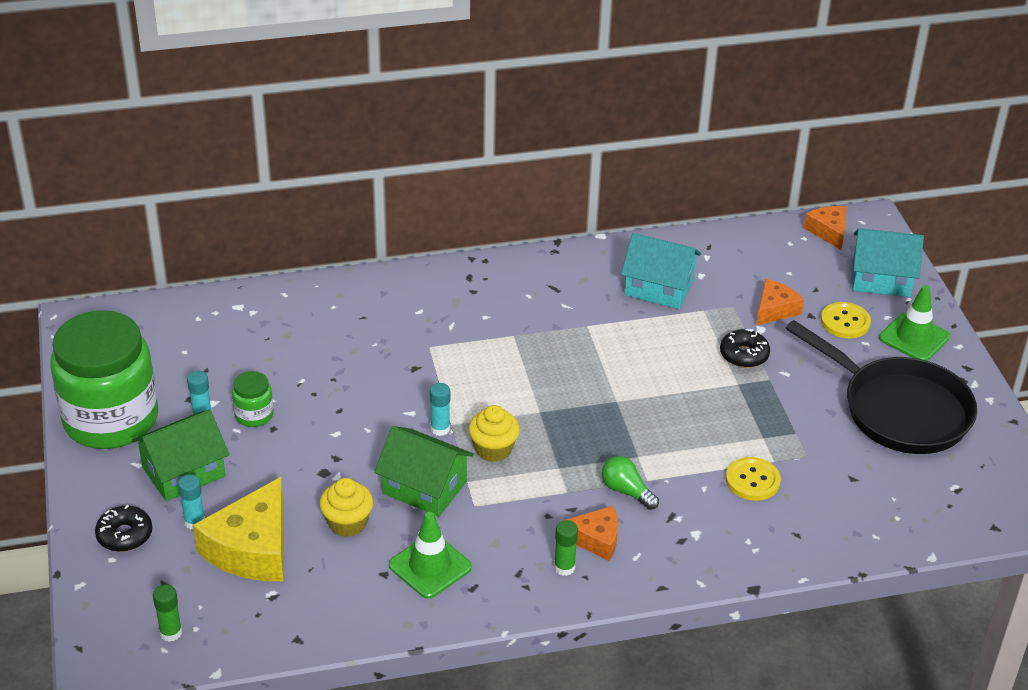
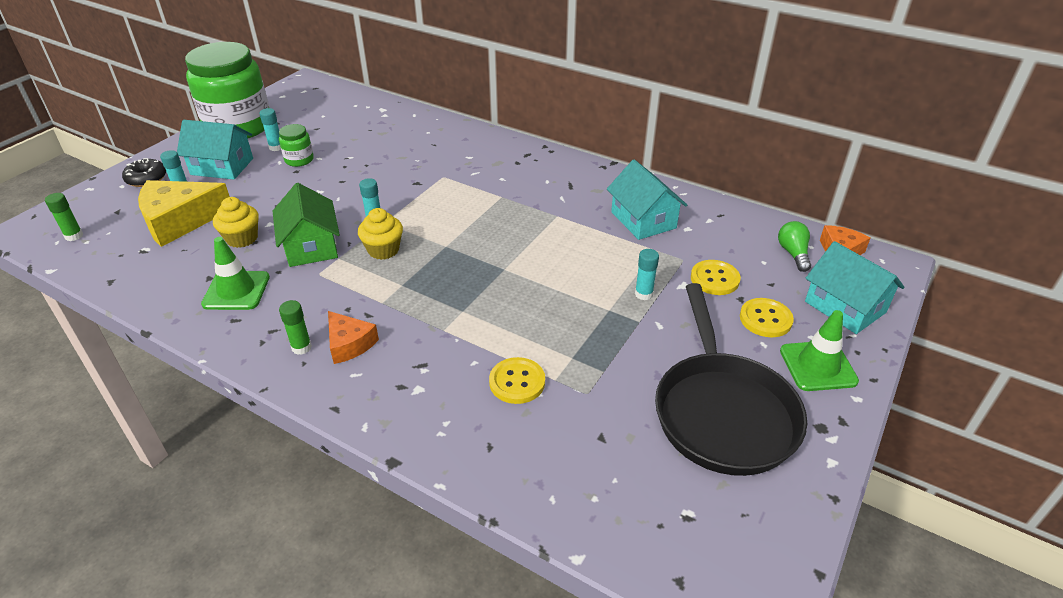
camera: 45 degrees right, 0 degrees up
green house [132,410,229,501] -> turquoise house [177,120,253,180]
green light bulb [602,456,659,510] -> green light bulb moved to [778,221,811,272]
black donut [720,329,770,368] -> turquoise glue stick [635,249,659,300]
orange cheese [756,279,804,325] -> yellow button [691,260,741,295]

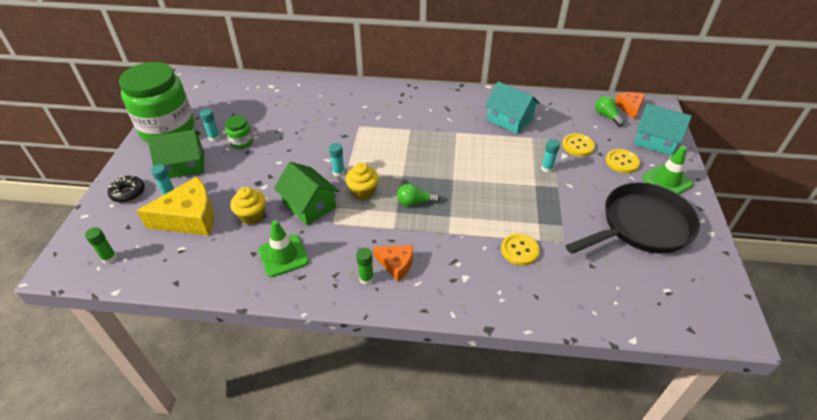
camera: 25 degrees left, 5 degrees up
yellow cheese [138,180,230,247] -> yellow cheese turned 150 degrees counterclockwise [137,177,214,236]
turquoise house [177,120,253,180] -> green house [147,130,204,178]
black pan [655,283,807,476] -> black pan turned 90 degrees counterclockwise [566,182,700,254]
none -> green light bulb [397,184,440,206]

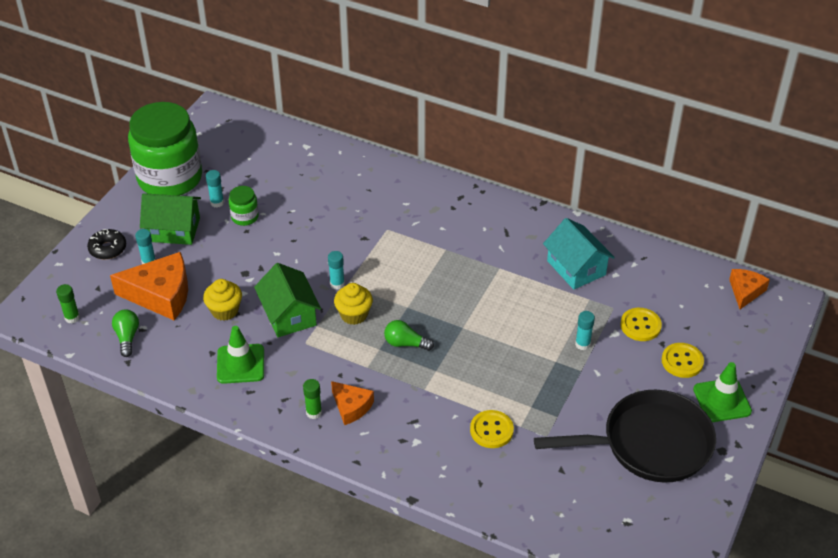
camera: 20 degrees right, 0 degrees up
yellow cheese [137,177,214,236] -> orange cheese [110,252,188,320]
green light bulb [595,96,625,126] -> green light bulb moved to [112,309,139,357]
turquoise house [634,104,692,156] -> none

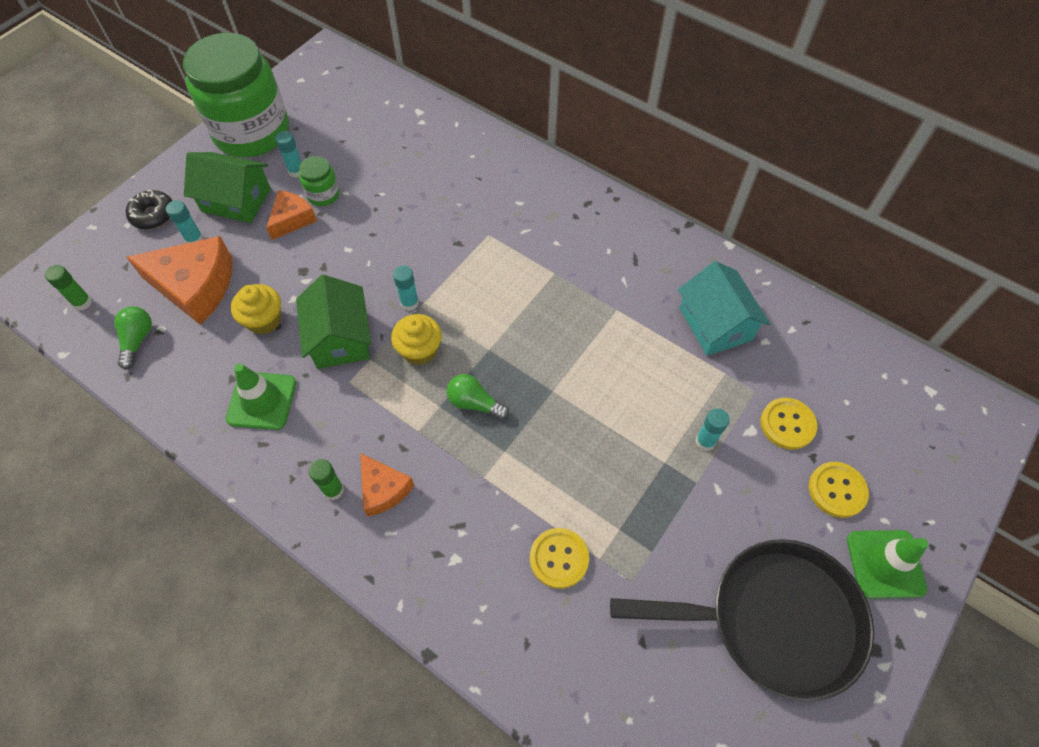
camera: 10 degrees right, 15 degrees up
orange cheese [729,269,770,309] -> orange cheese moved to [266,190,317,240]

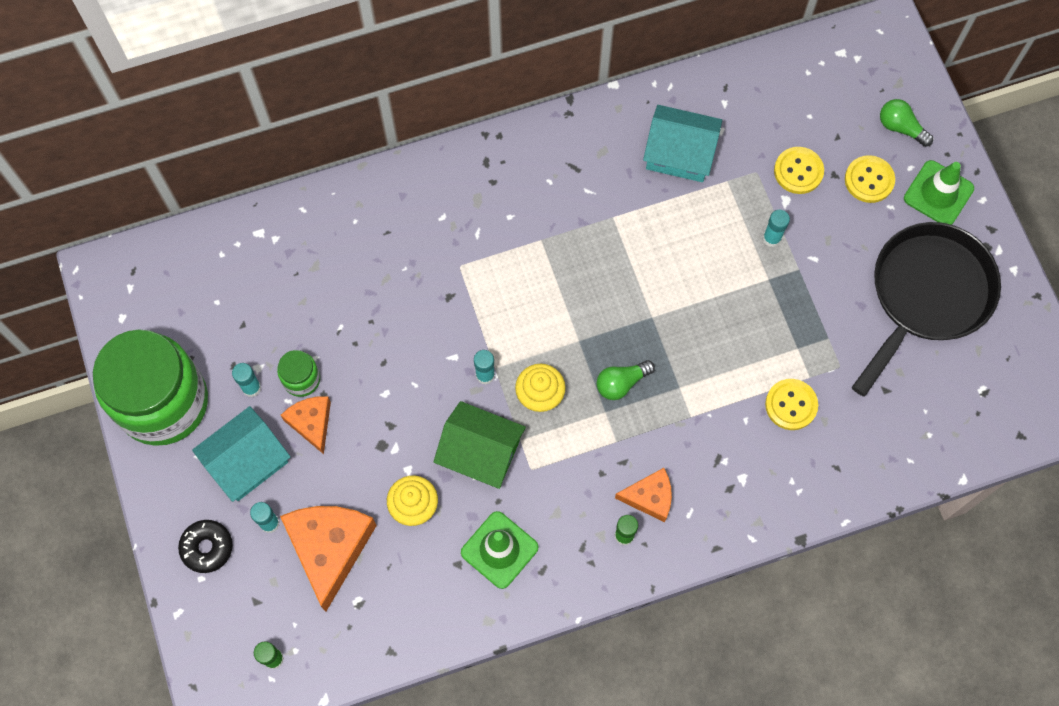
camera: 55 degrees left, 10 degrees up
green light bulb [114,306,152,370] -> green light bulb moved to [880,99,933,147]
orange cheese [126,236,232,325] -> orange cheese turned 45 degrees counterclockwise [280,506,377,612]
green house [184,152,271,223] -> turquoise house [192,406,290,502]

